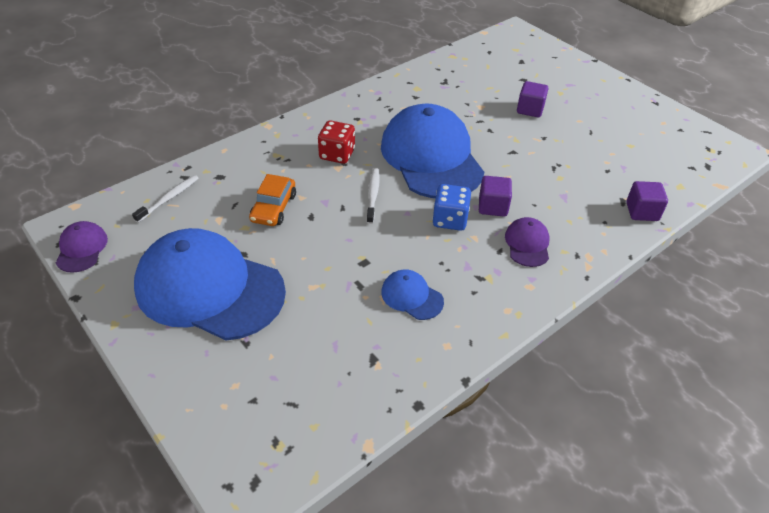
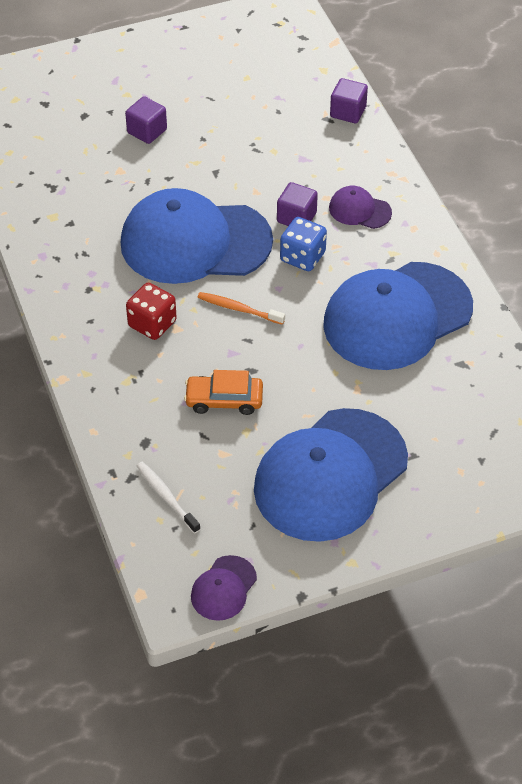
camera: 70 degrees left, 5 degrees up
purple cap [56,221,108,273] -> purple cap turned 75 degrees counterclockwise [191,555,257,621]
orange car [249,174,296,226] -> orange car turned 150 degrees clockwise [184,370,263,415]
white toothbrush [367,168,380,224] -> orange toothbrush [197,292,285,325]
blue cap [381,269,444,320] -> blue cap [323,262,473,370], size x2.34

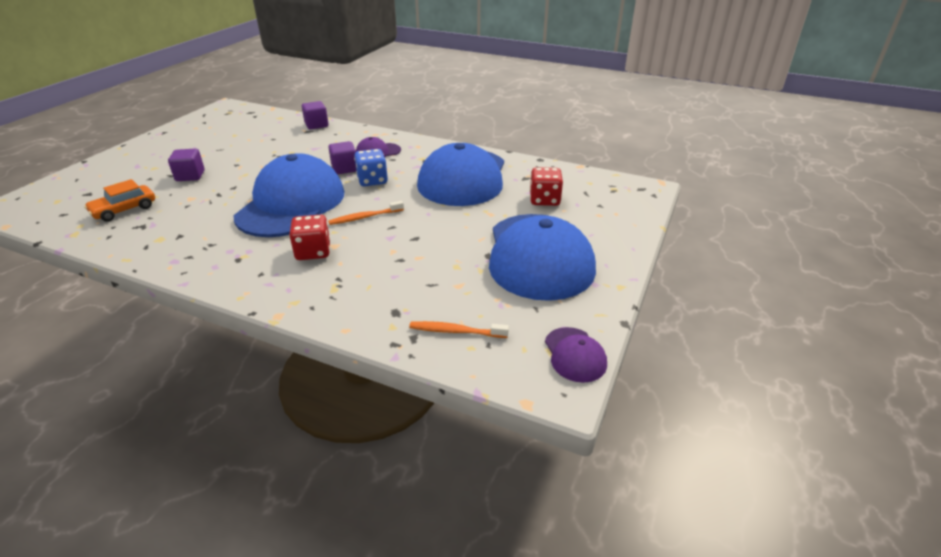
camera: 45 degrees left, 15 degrees down
blue cap [121,188,273,284] -> blue cap turned 150 degrees clockwise [233,153,344,237]
white toothbrush [137,462,200,534] -> orange toothbrush [409,321,509,338]
orange car [184,370,263,415] -> orange car moved to [84,179,155,222]
none -> red dice [530,167,563,206]

